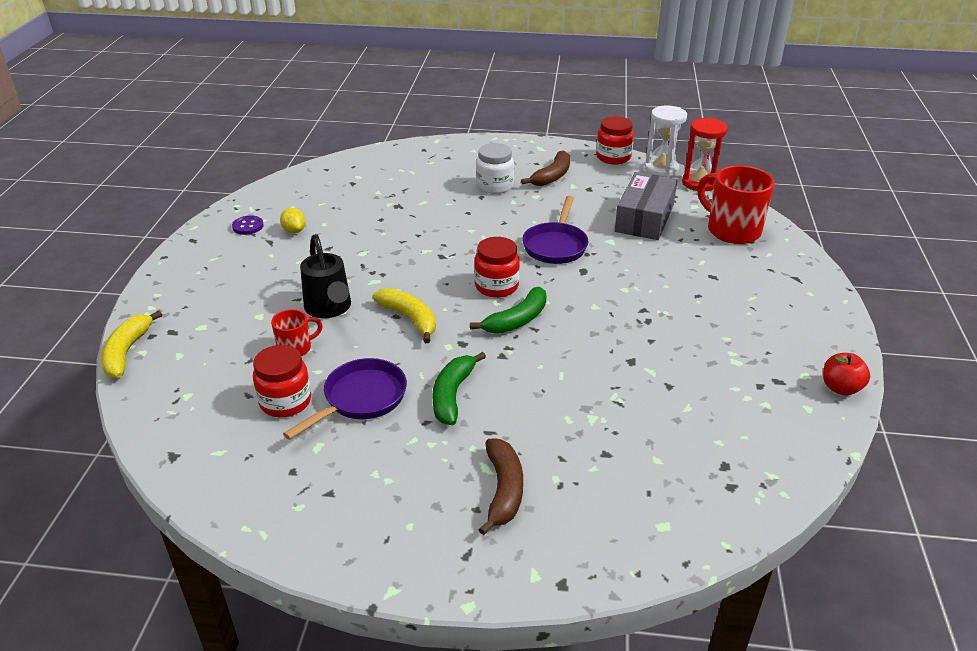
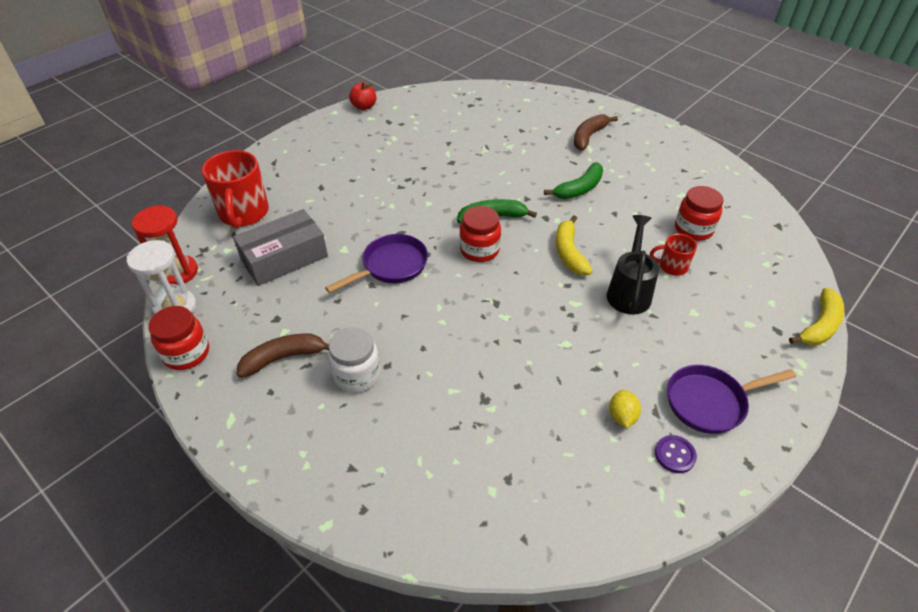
camera: 145 degrees left, 10 degrees up
purple pan [283,358,407,440] -> purple pan moved to [667,365,796,434]

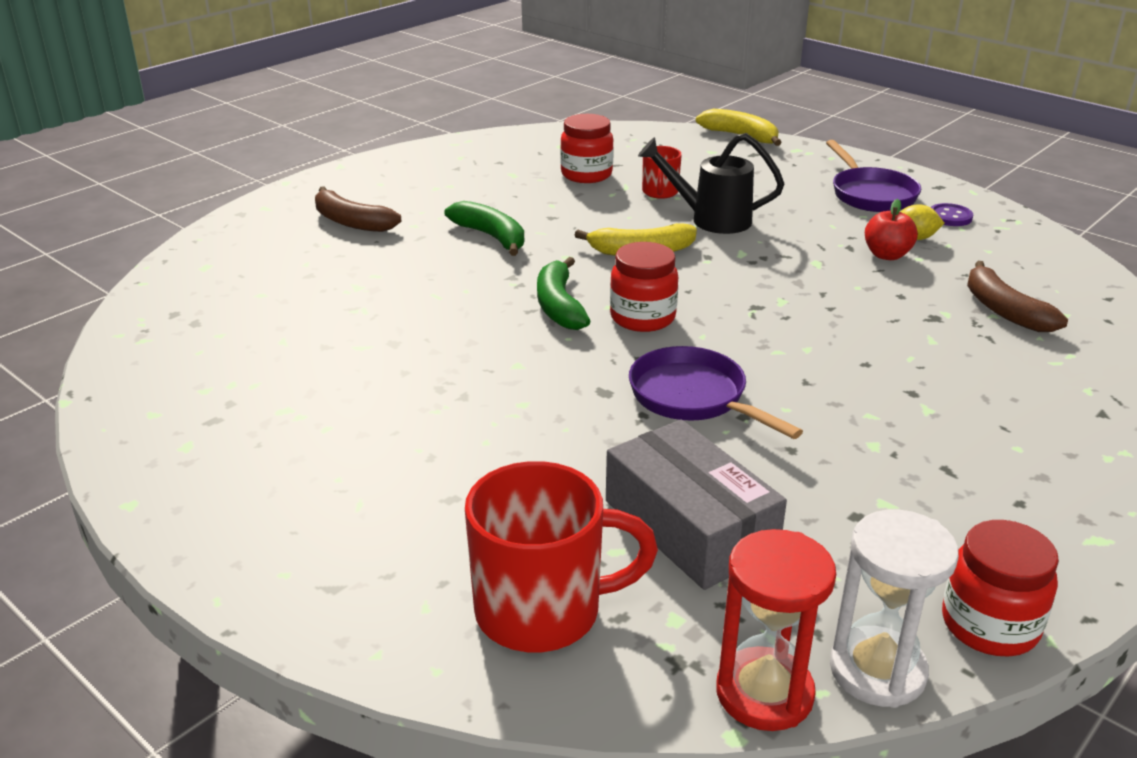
camera: 90 degrees left, 15 degrees down
brown banana [237,334,329,378] -> brown banana moved to [967,261,1068,332]
white jar [328,327,380,393] -> none
red apple [349,82,377,110] -> red apple moved to [865,199,918,260]

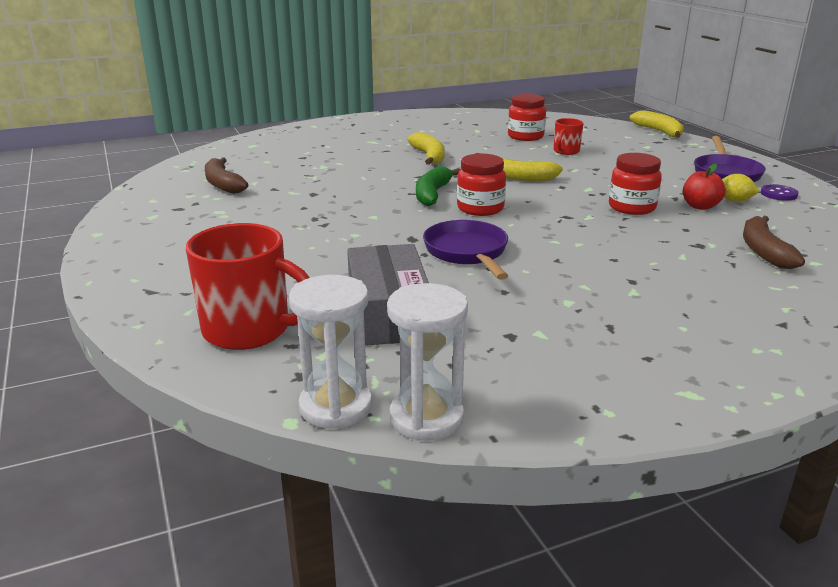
camera: 25 degrees right, 5 degrees down
brown banana [315,186,401,232] -> brown banana moved to [205,158,248,194]
green banana [444,201,524,256] -> yellow banana [407,132,445,165]
black watering can [638,133,784,234] -> none
red hourglass [716,529,836,731] -> white hourglass [289,275,372,429]
red jar [942,520,1059,657] -> red jar moved to [609,153,662,215]

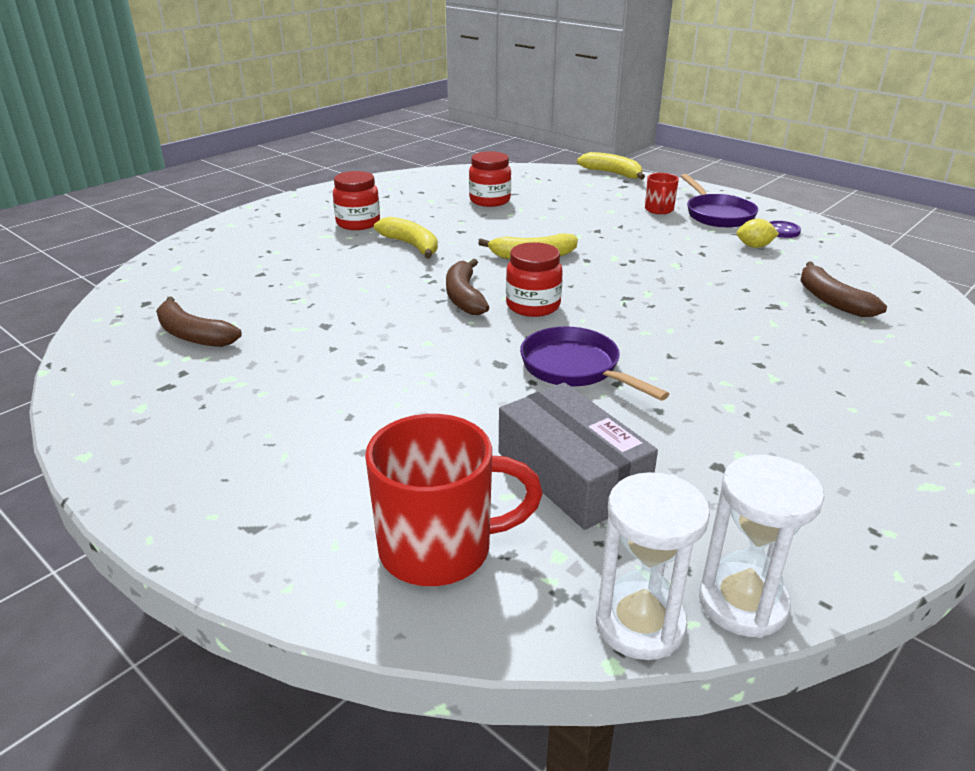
camera: 25 degrees left, 5 degrees up
green banana [416,166,460,206] -> brown banana [446,259,489,315]
red mug [554,118,583,155] -> red mug moved to [645,173,679,214]
red jar [609,153,662,215] -> red jar moved to [333,171,380,230]
red apple [683,164,726,210] -> none

